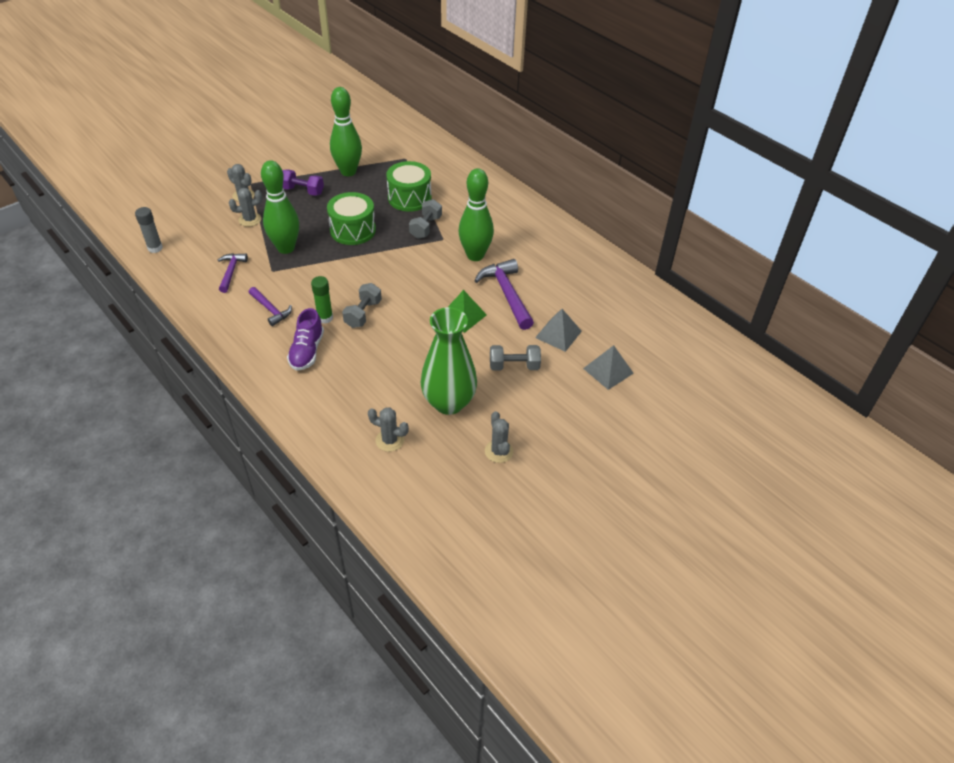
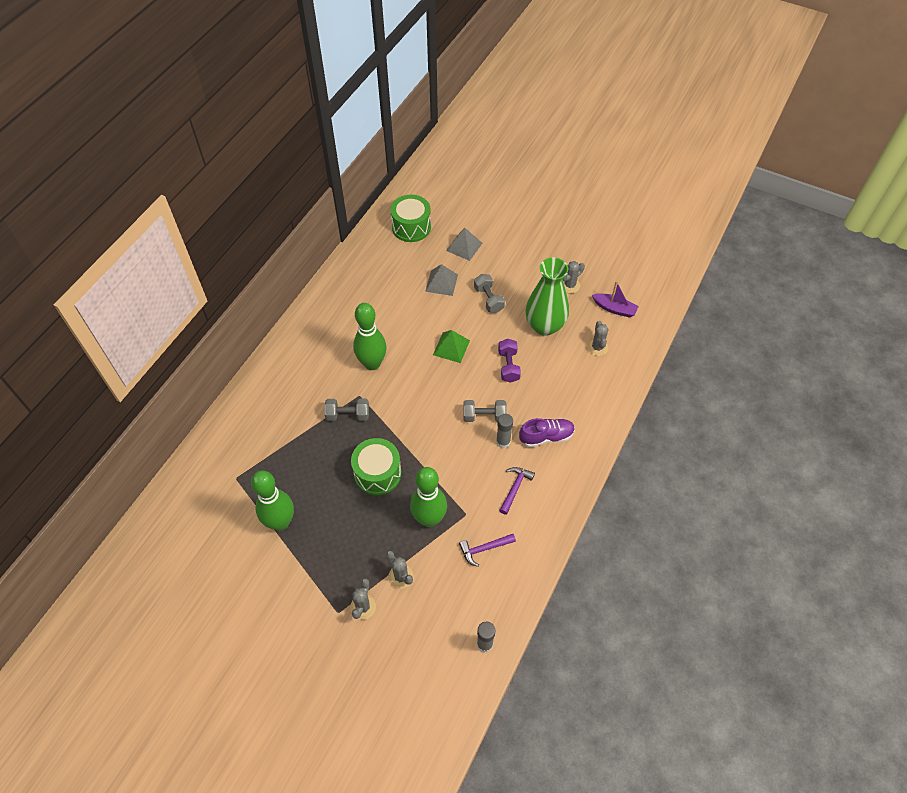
camera: 110 degrees left, 10 degrees up
purple dumbbell [282,169,324,196] -> purple dumbbell moved to [498,339,521,383]
green glue stick [311,276,333,324] -> grey glue stick [496,414,513,448]
green drum [386,161,432,212] -> green drum moved to [390,195,431,242]
purple hammer [474,259,534,330] -> none
none -> purple boat [592,281,639,317]

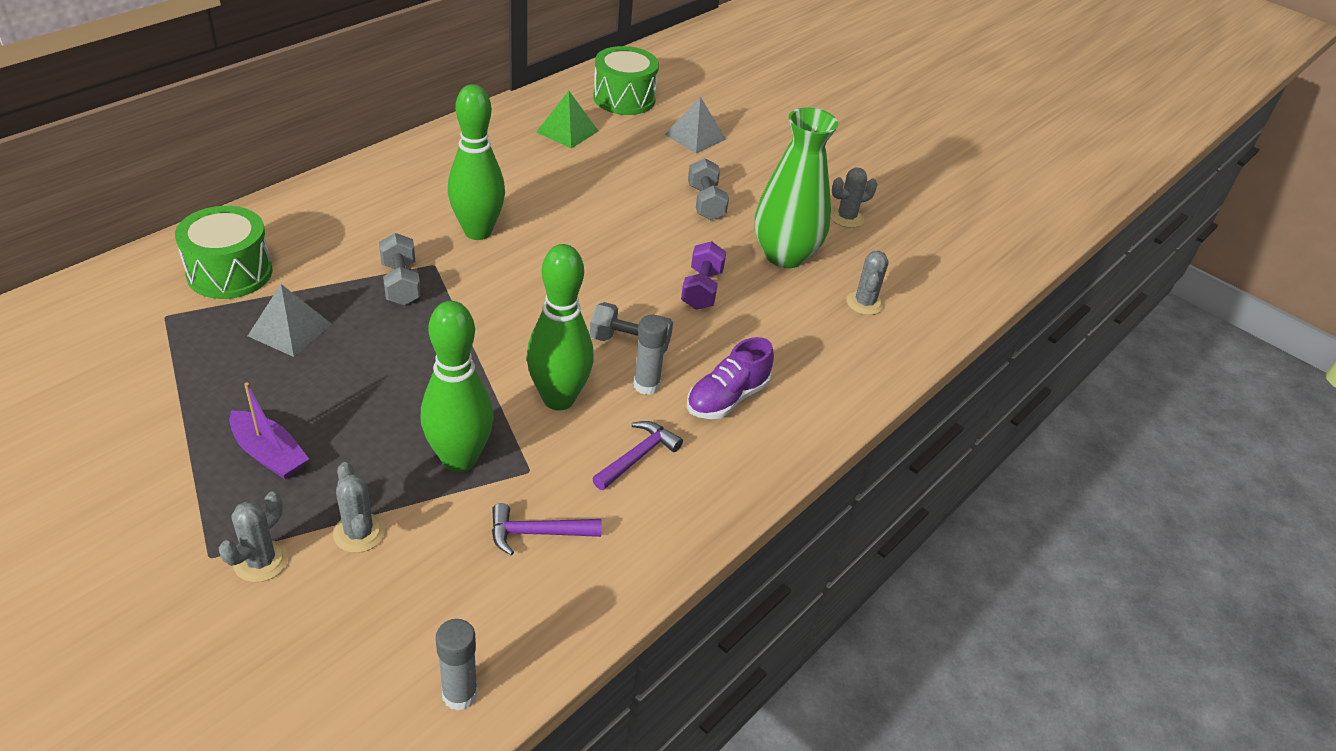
camera: 10 degrees right, 15 degrees down
green bowling pin [251,471,294,531] -> green bowling pin moved to [526,244,594,411]
grey dumbbell [324,399,369,421] -> grey dumbbell turned 60 degrees clockwise [379,233,421,305]
green drum [351,438,401,495] -> green drum moved to [175,206,273,299]
grey pyramid [425,264,458,296] -> grey pyramid moved to [248,284,332,357]
green pyramid [433,330,470,363] -> green pyramid moved to [537,91,598,149]
purple shoe [519,418,575,447] -> purple shoe turned 135 degrees clockwise [687,337,774,419]
purple boat [592,281,639,317] -> purple boat moved to [229,382,309,479]

